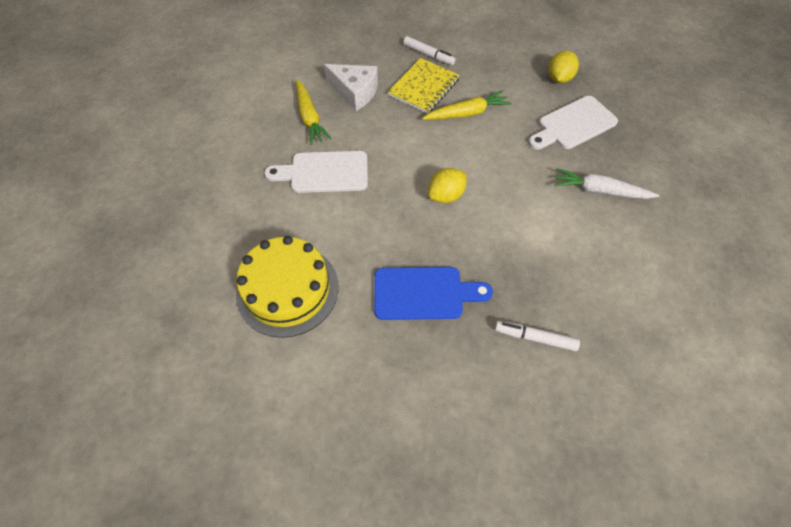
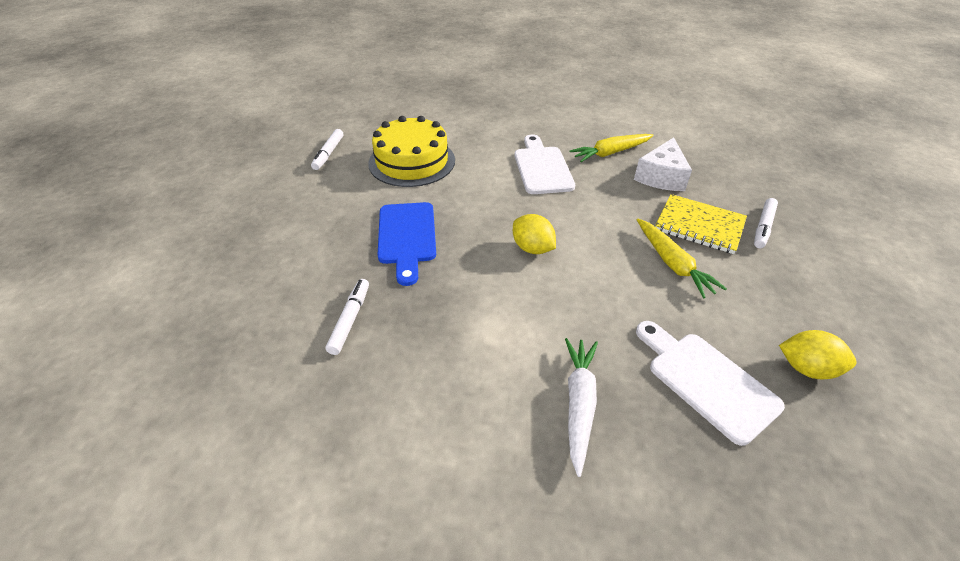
camera: 85 degrees right, 15 degrees down
none -> white marker [311,129,343,170]

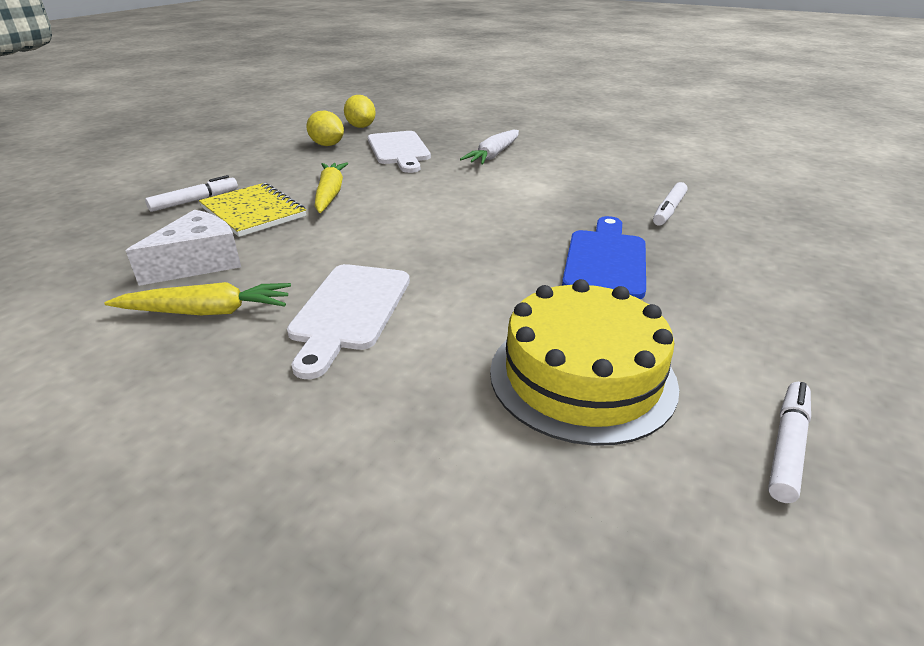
camera: 160 degrees left, 10 degrees down
yellow lemon [513,214,556,254] -> yellow lemon moved to [344,95,376,128]

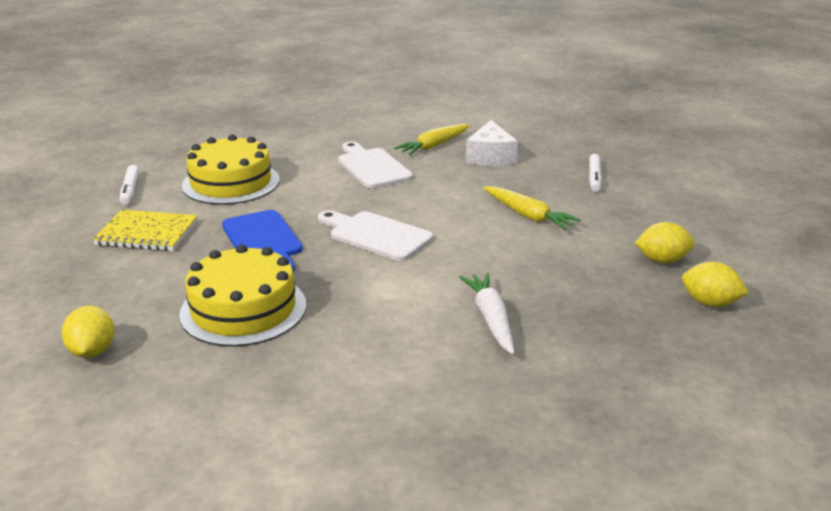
camera: 140 degrees right, 5 degrees down
yellow notebook [199,183,306,237] -> yellow notebook moved to [92,210,198,251]
white cutting board [368,131,431,173] -> white cutting board moved to [318,210,433,261]
white marker [653,182,687,225] -> yellow cake [179,244,306,347]
none -> yellow lemon [62,306,114,358]

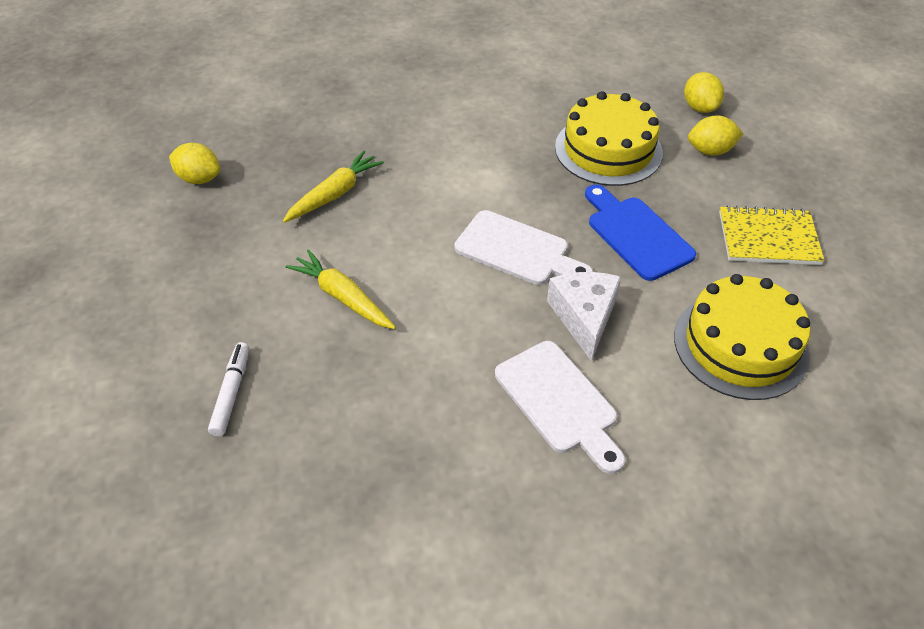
camera: 175 degrees right, 20 degrees up
white marker [120,165,139,205] -> none
yellow carrot [394,124,469,155] -> yellow carrot moved to [283,151,384,223]
white carrot [459,273,515,355] -> none
white cheese [466,120,518,166] -> white cheese moved to [547,272,621,361]
yellow lemon [635,222,695,263] -> yellow lemon moved to [688,115,744,156]

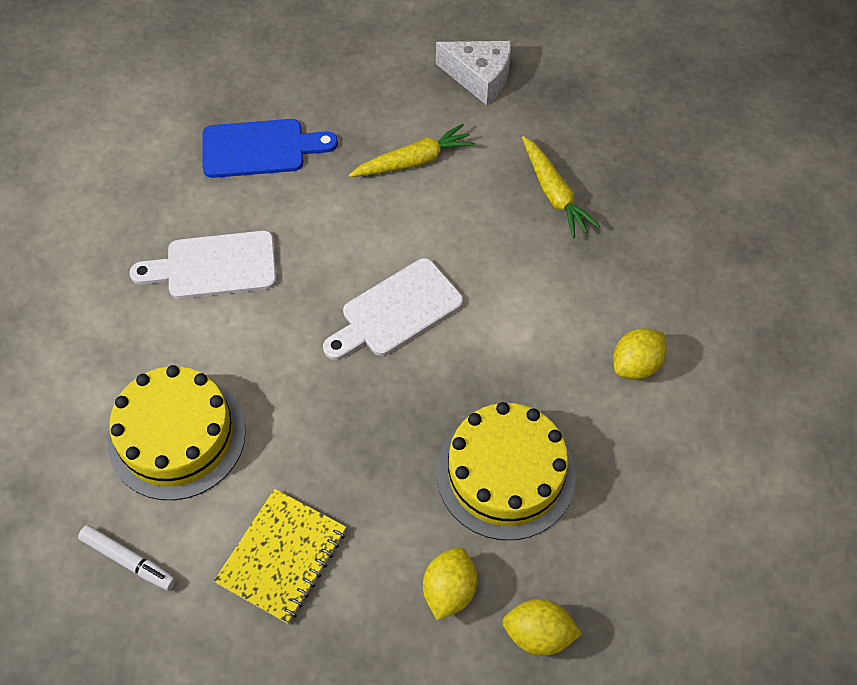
camera: 115 degrees right, 10 degrees up
yellow lemon [169,143,220,184] -> yellow lemon moved to [613,328,667,380]
white marker [208,342,249,437] -> white marker moved to [78,525,176,591]
white cheese [547,272,621,361] -> white cheese moved to [436,41,511,105]
blue cutting board [585,185,696,281] -> blue cutting board moved to [203,119,338,178]

